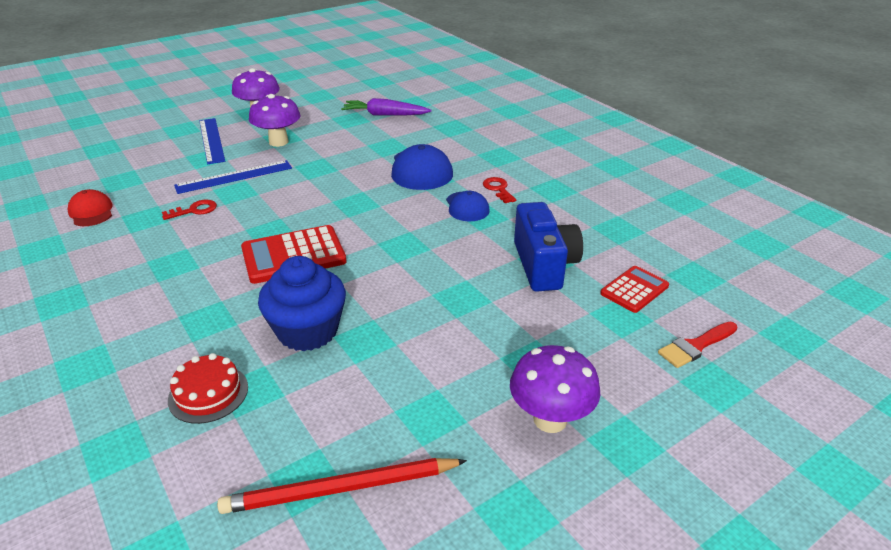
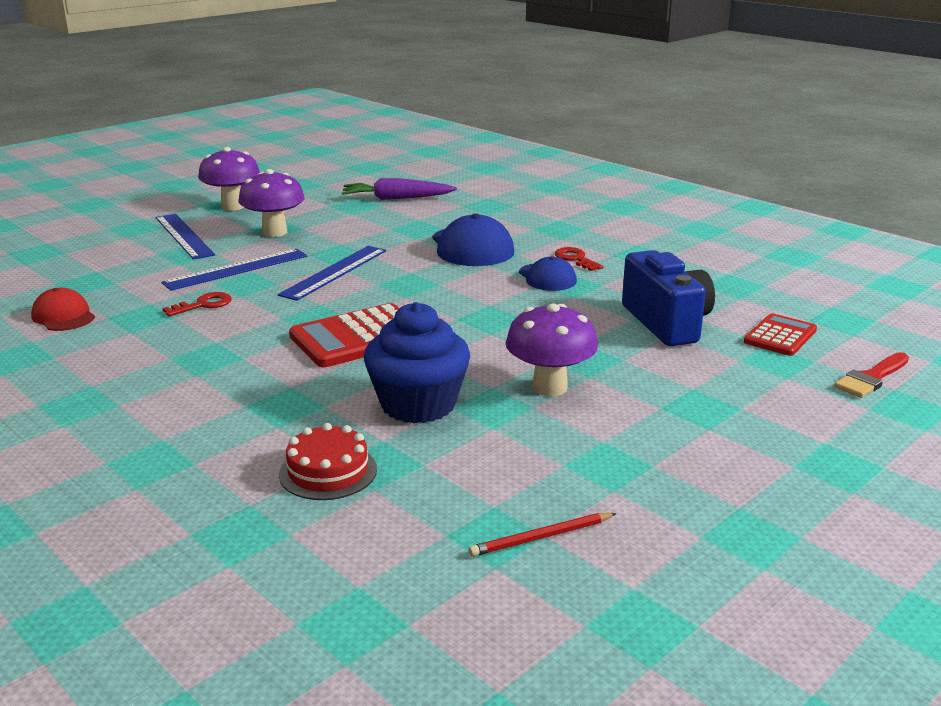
camera: 10 degrees left, 10 degrees down
red pencil [217,458,467,514] -> red pencil [469,513,616,557], size x0.55
purple mushroom [510,345,600,433] -> purple mushroom moved to [506,304,598,396]
none -> blue ruler [278,246,386,301]

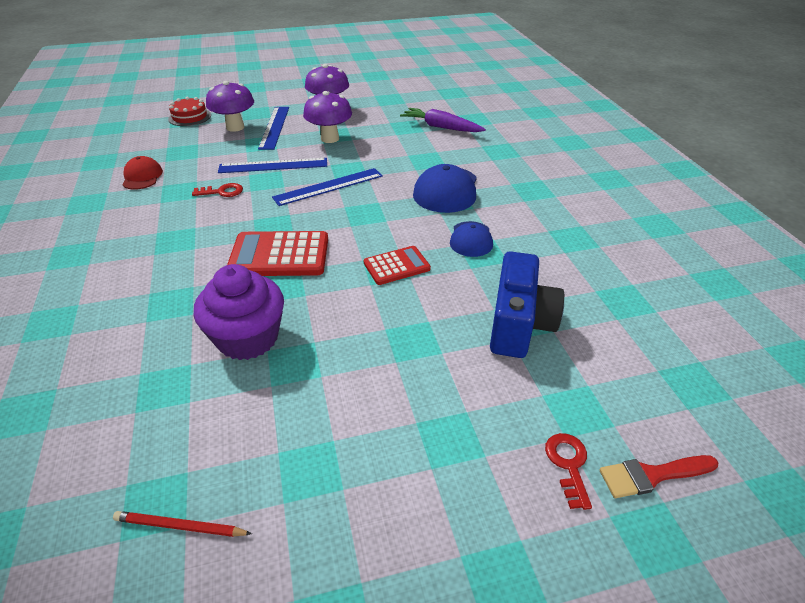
camera: 30 degrees right, 15 degrees up
red cake [279,423,377,500] -> red cake moved to [168,97,211,126]
blue cupcake [364,302,470,424] -> purple cupcake [194,264,284,360]
purple mushroom [506,304,598,396] -> purple mushroom moved to [206,81,254,132]
red key [555,247,603,271] -> red key moved to [545,433,592,510]
red calculator [744,313,817,356] -> red calculator moved to [364,246,431,285]

